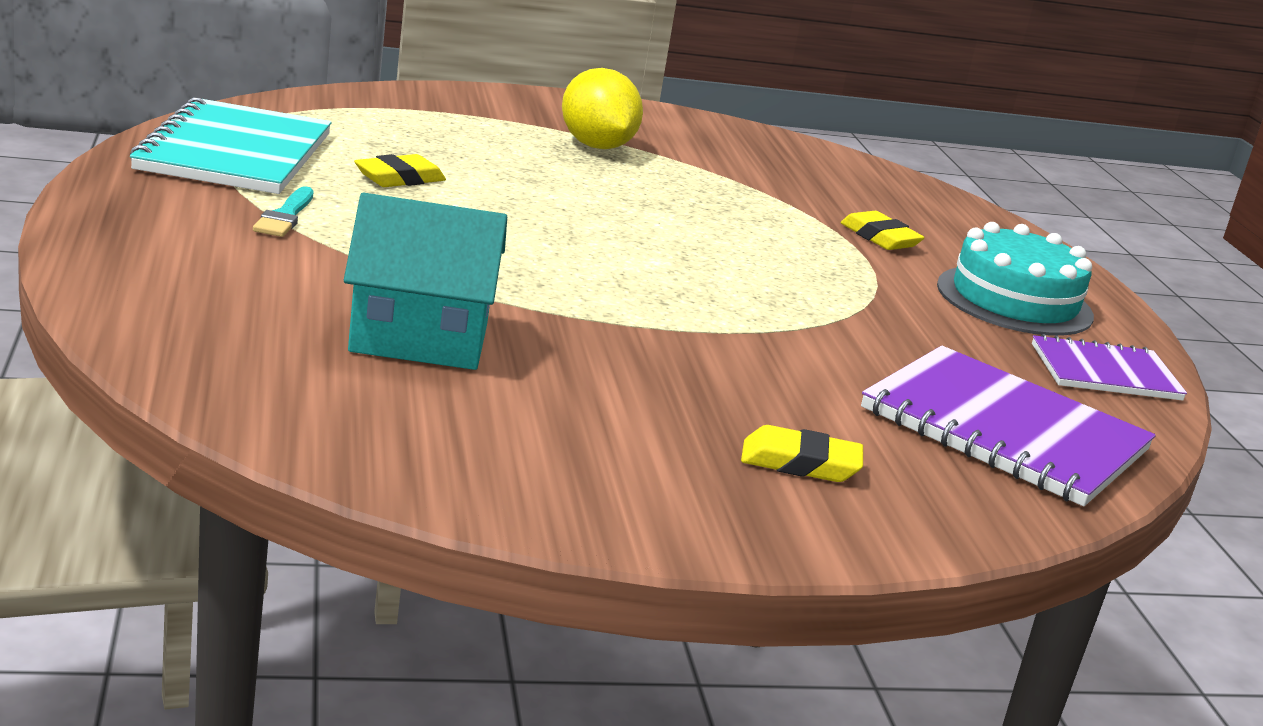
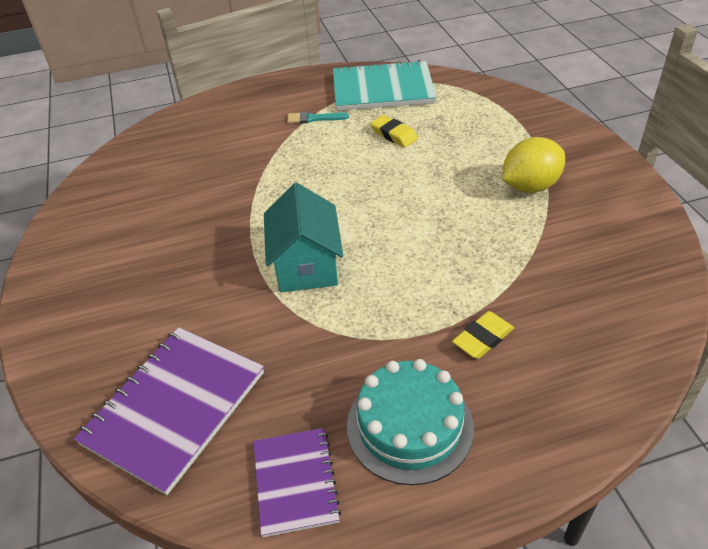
camera: 90 degrees right, 20 degrees up
turquoise house [344,192,507,370] -> turquoise house moved to [264,183,343,292]
yellow eraser [741,425,863,482] -> none

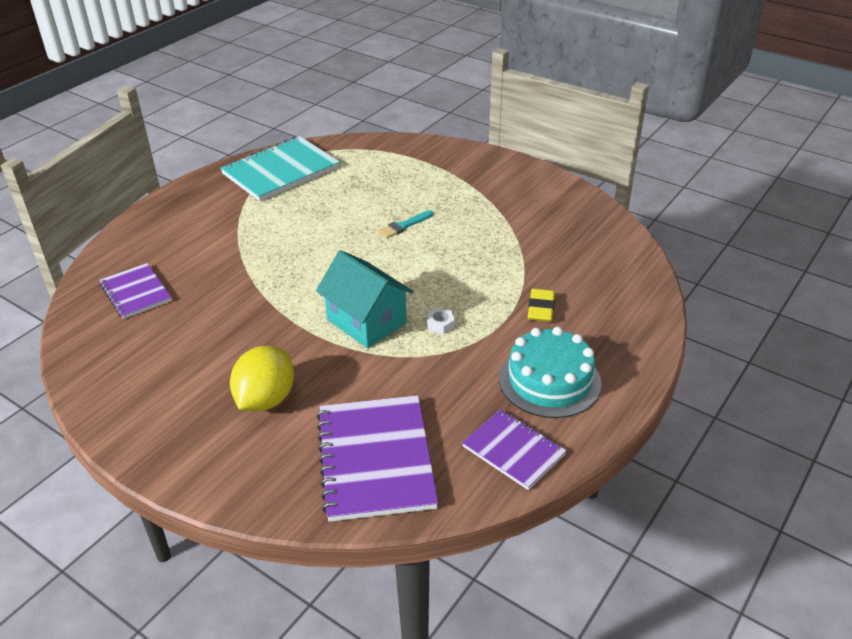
camera: 40 degrees left, 5 degrees down
turquoise brush [287,111,349,124] -> turquoise brush moved to [378,210,433,238]
yellow eraser [370,115,418,147] -> none
yellow lemon [502,137,565,193] -> yellow lemon moved to [230,346,294,411]
none -> purple notebook [100,263,172,319]
none -> white nut [427,308,455,334]

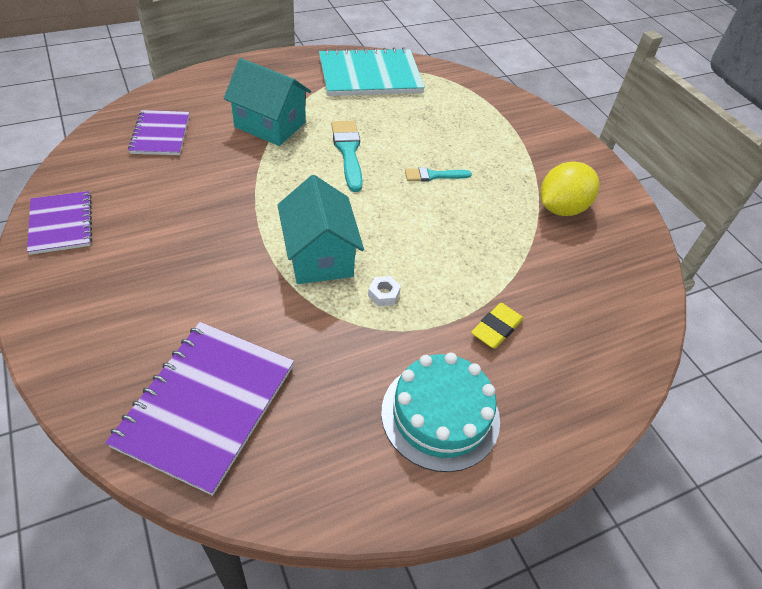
camera: 25 degrees right, 10 degrees up
yellow lemon [230,346,294,411] -> yellow lemon moved to [540,162,600,216]
purple notebook [462,409,567,490] -> purple notebook moved to [27,191,92,255]
none -> turquoise house [224,58,311,146]
none -> turquoise brush [331,121,363,192]

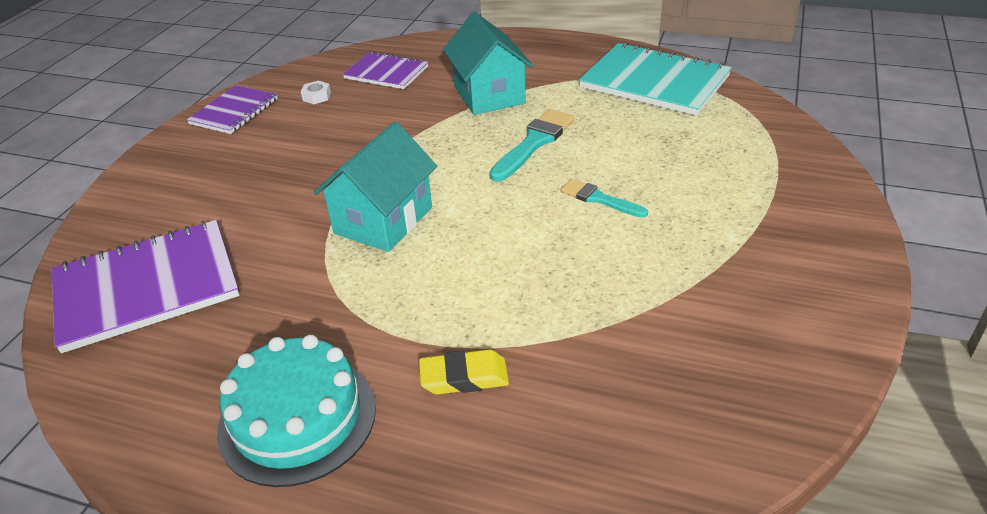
camera: 50 degrees right, 10 degrees down
purple notebook [128,110,189,155] -> purple notebook turned 75 degrees clockwise [343,51,428,89]
white nut [368,276,401,306] -> white nut moved to [301,81,331,104]
yellow lemon [540,162,600,216] -> none

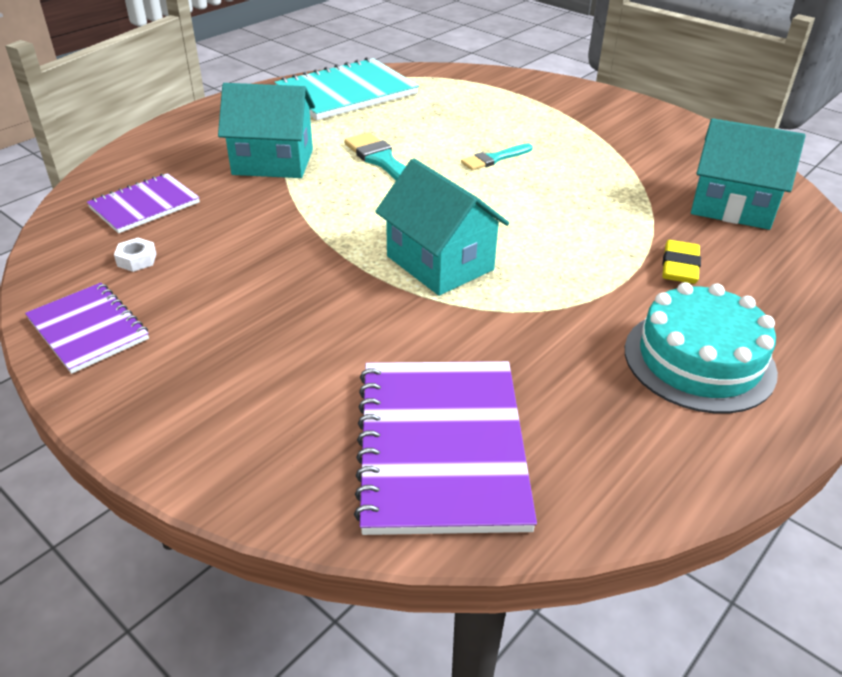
camera: 70 degrees left, 0 degrees up
none -> turquoise house [691,118,805,230]

